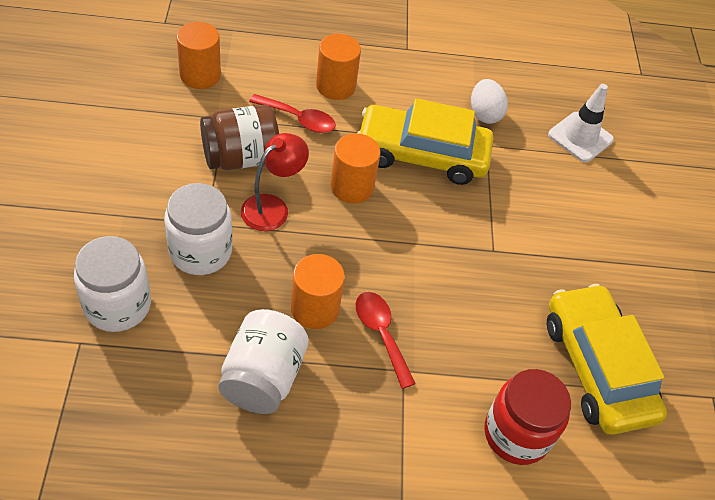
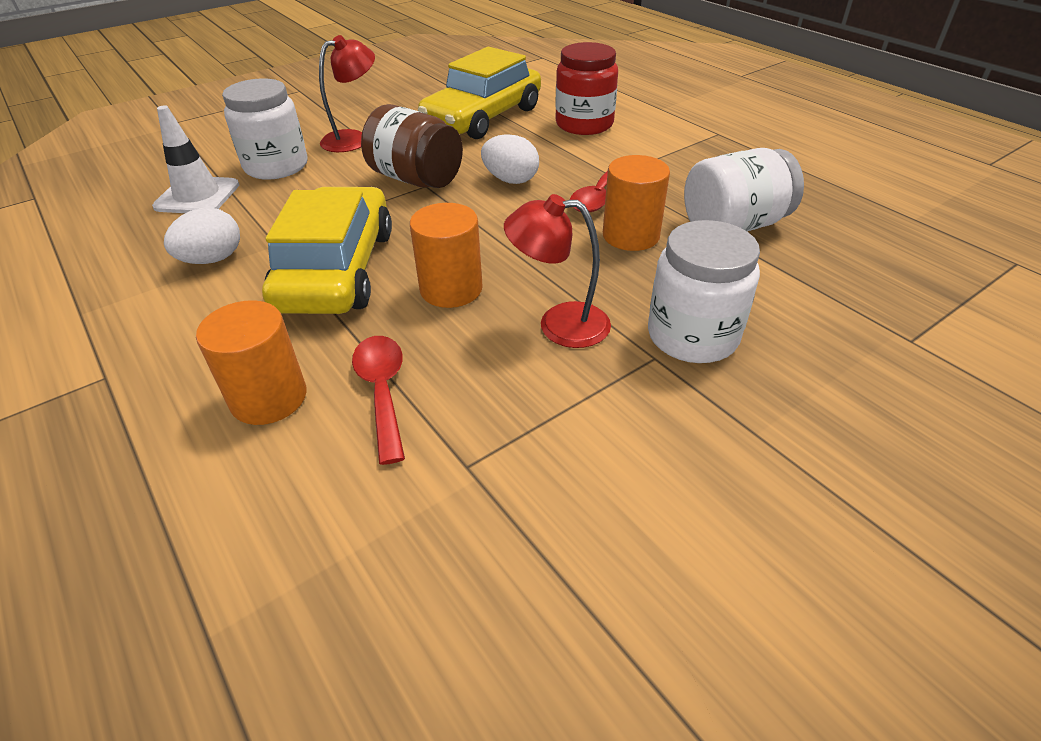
camera: 120 degrees left, 10 degrees down
white jar [74,236,151,332] -> white jar moved to [222,78,308,180]
orange cylinder [176,22,221,89] -> none
brown jar [200,105,279,170] -> brown jar moved to [361,104,463,188]
yellow car [358,98,493,185] -> yellow car turned 150 degrees counterclockwise [262,187,392,314]
none -> red lamp [319,35,375,152]
none -> white egg [481,134,539,184]

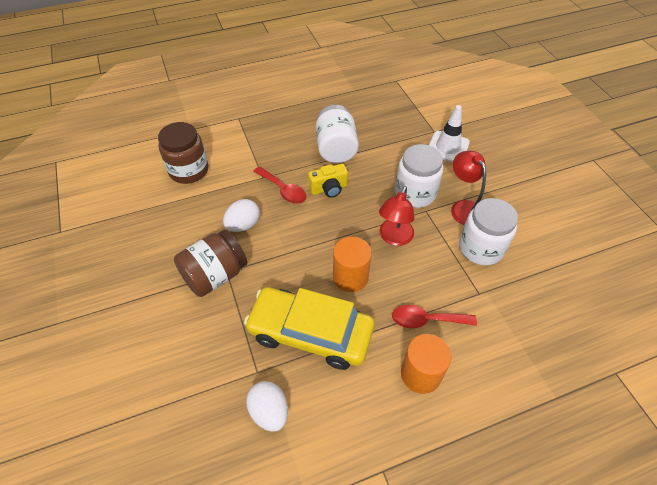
camera: 75 degrees left, 10 degrees up
white traffic cone [152,106,239,213] -> white traffic cone moved to [429,105,470,162]
white jar [222,78,308,180] -> white jar moved to [459,198,518,265]
red lamp [319,35,375,152] -> red lamp moved to [451,151,486,225]
yellow car [418,47,541,139] -> none
red jar [555,42,618,135] -> brown jar [158,122,208,184]
orange cylinder [603,155,670,251] -> yellow camera [308,164,348,198]

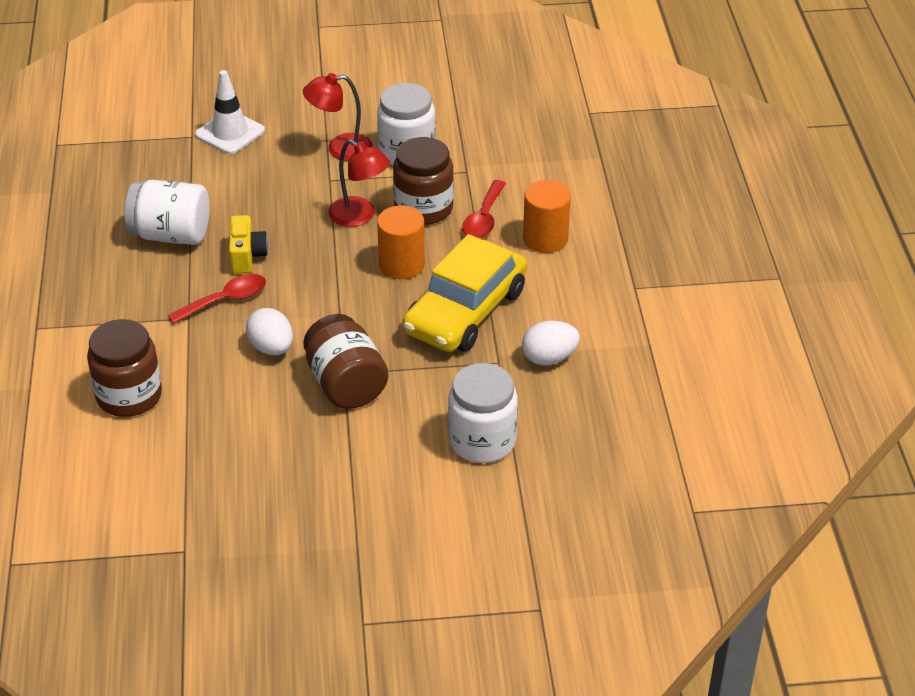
camera: 75 degrees left, 10 degrees down
white jar [395,144,443,208] -> white jar moved to [448,363,518,463]
none -> brown jar [393,137,454,225]

